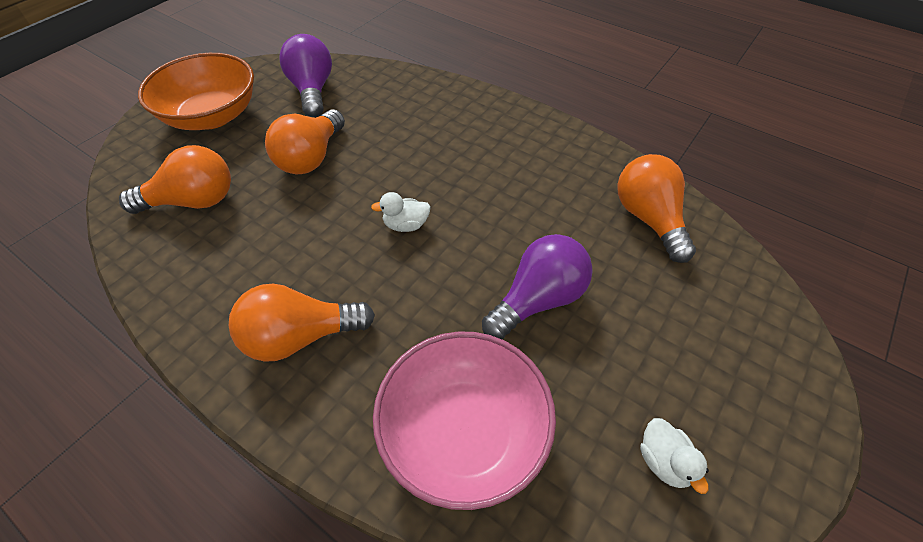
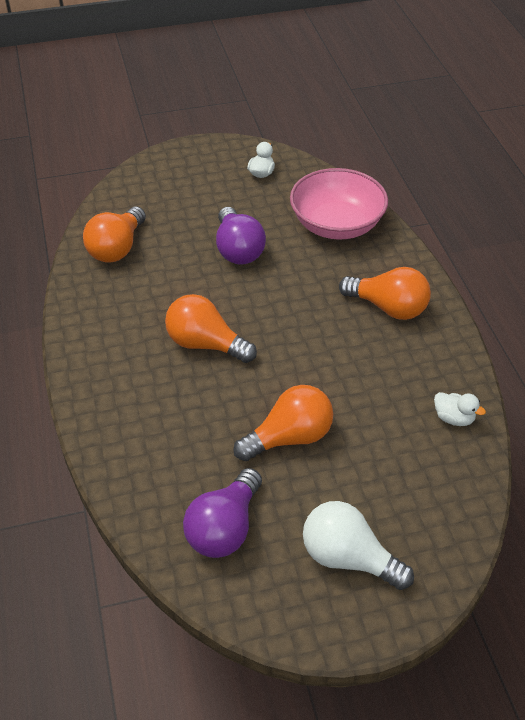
camera: 140 degrees left, 5 degrees down
orange light bulb [119,145,231,214] -> orange light bulb moved to [165,294,257,363]
orange bowl [138,53,254,130] -> white light bulb [303,501,414,590]
white duck [371,192,431,232] -> white duck moved to [434,392,486,426]
purple light bulb [482,234,593,339] -> purple light bulb turned 105 degrees counterclockwise [216,207,266,265]

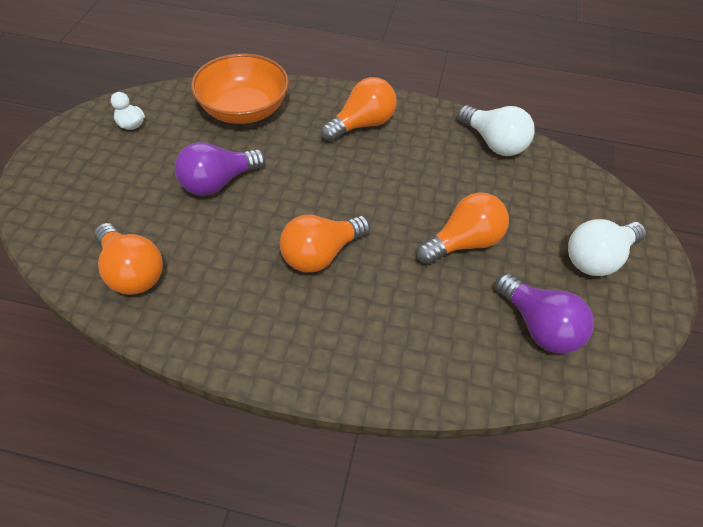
camera: 65 degrees left, 5 degrees up
purple light bulb [216,207,266,265] -> purple light bulb turned 135 degrees clockwise [175,142,266,196]
orange light bulb [233,385,333,461] -> orange light bulb turned 60 degrees clockwise [416,192,509,265]
pink bowl [290,168,388,240] -> orange bowl [191,53,289,124]
white duck [434,392,486,426] -> white light bulb [457,105,535,156]

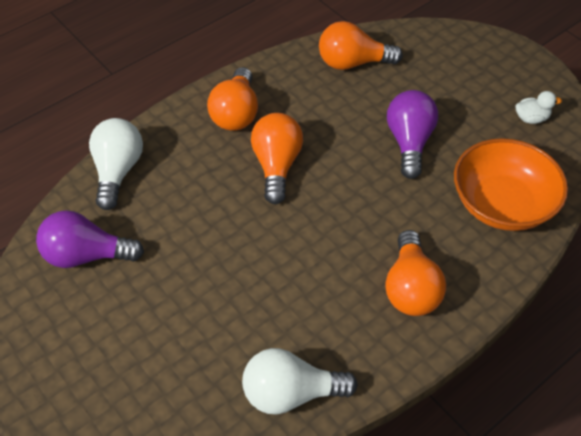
camera: 130 degrees right, 0 degrees up
orange light bulb [416,192,509,265] -> orange light bulb moved to [207,67,258,131]
white light bulb [568,219,646,276] -> white light bulb moved to [89,118,143,210]

